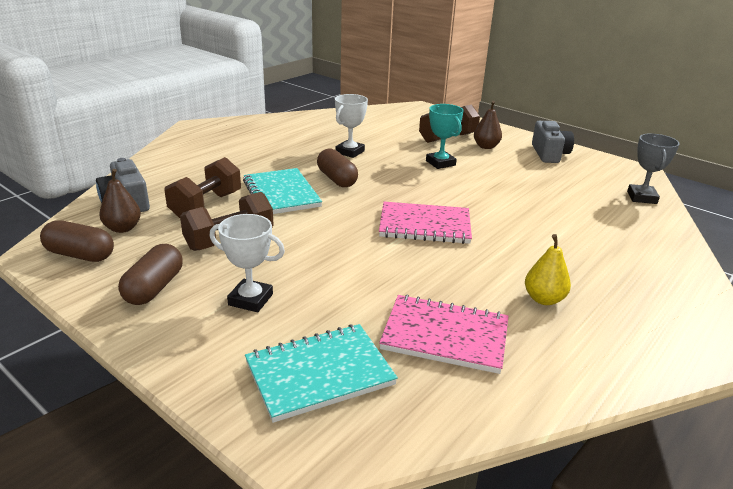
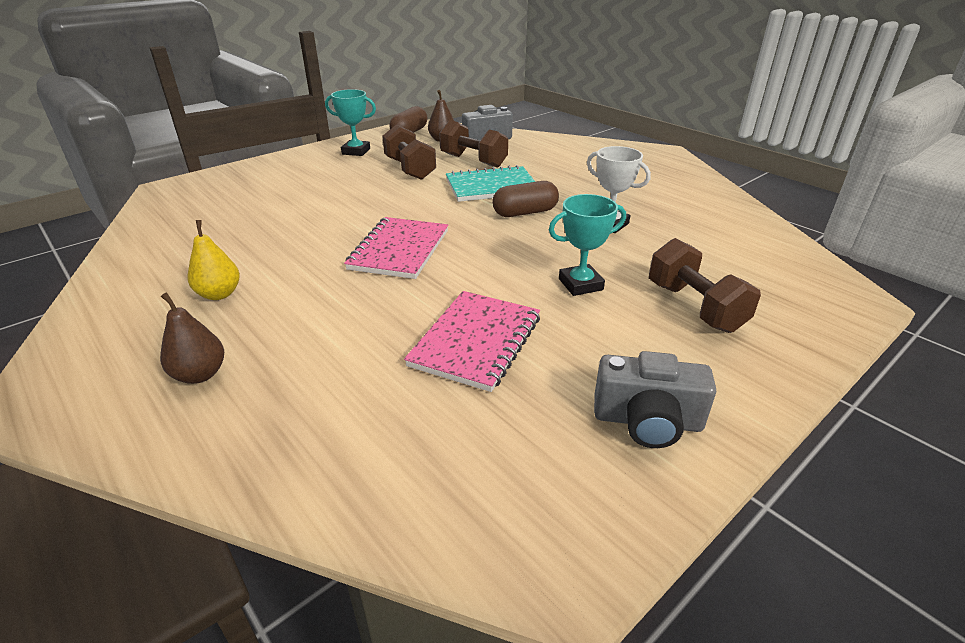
camera: 100 degrees right, 5 degrees up
brown capsule [118,244,183,305] -> turquoise trophy [325,89,376,156]
white trophy [210,214,285,312] -> none
turquoise notebook [245,324,398,423] -> none
pink notebook [379,294,509,374] -> pink notebook moved to [404,291,540,392]
brown pear [474,101,502,149] -> brown pear moved to [160,292,224,384]
grey trophy [627,133,680,204] -> none

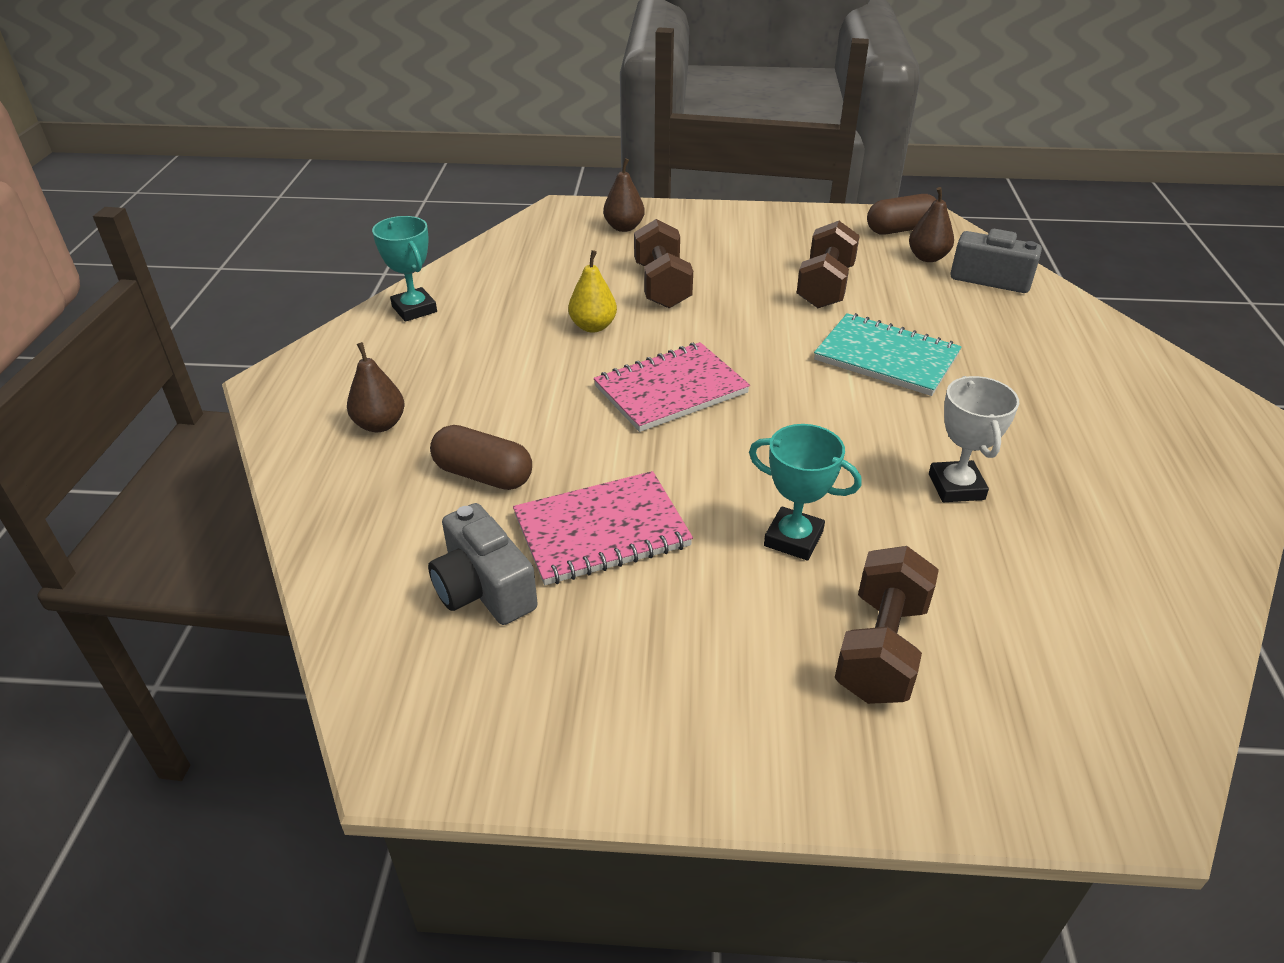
camera: 45 degrees right, 5 degrees up
yellow pear [187,220,240,300] -> yellow pear moved to [568,250,617,333]
turquoise trophy [325,89,376,156] -> turquoise trophy moved to [372,216,437,322]
brown dumbbell [439,120,508,168] -> brown dumbbell moved to [634,219,693,308]
brown capsule [492,181,559,217] -> brown capsule moved to [430,425,532,490]
grey camera [594,351,716,448] -> grey camera moved to [428,503,538,625]
none -> brown pear [603,158,645,232]

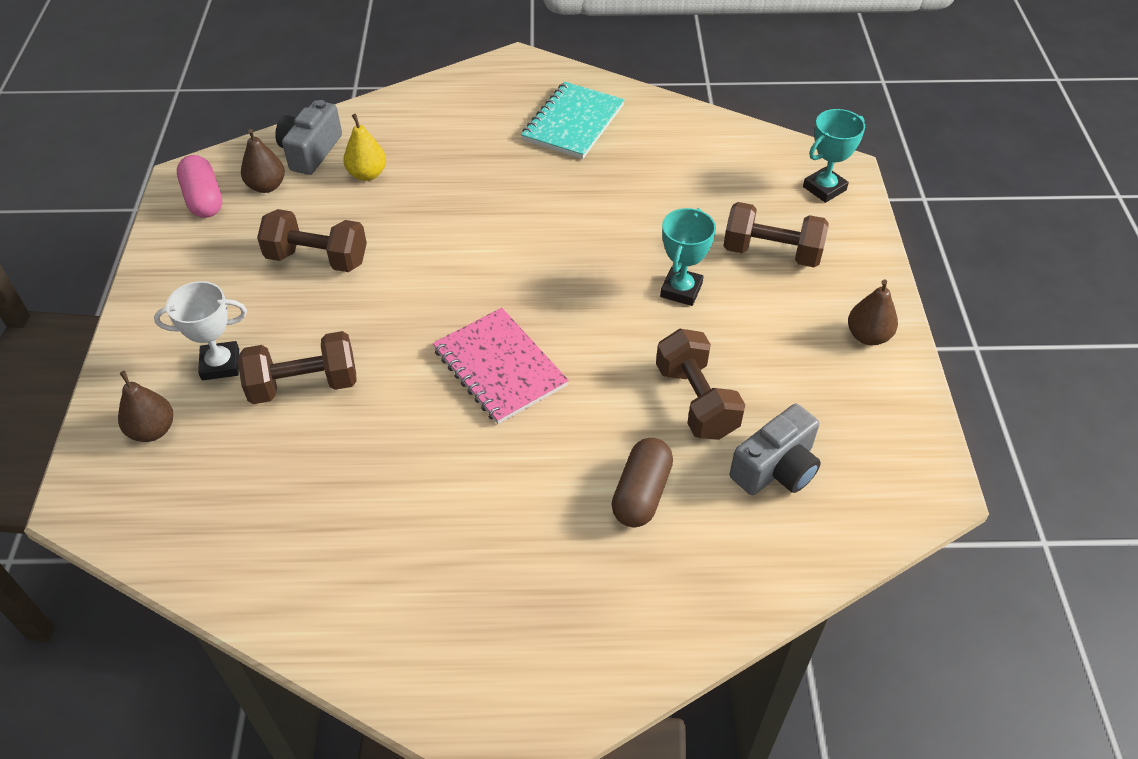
camera: 95 degrees left, 10 degrees up
brown pear [347,342,405,432] -> brown pear moved to [848,279,898,345]
turquoise trophy [372,216,437,322] -> turquoise trophy moved to [803,109,865,203]
pink notebook [513,471,693,585] -> brown dumbbell [656,329,745,440]
yellow pear [568,250,617,333] -> yellow pear moved to [343,114,386,181]
turquoise notebook [814,313,962,396] -> turquoise notebook moved to [521,82,625,159]
brown capsule [867,194,937,234] -> pink capsule [177,155,222,218]
white trophy [929,376,1019,502] -> white trophy moved to [154,281,247,380]

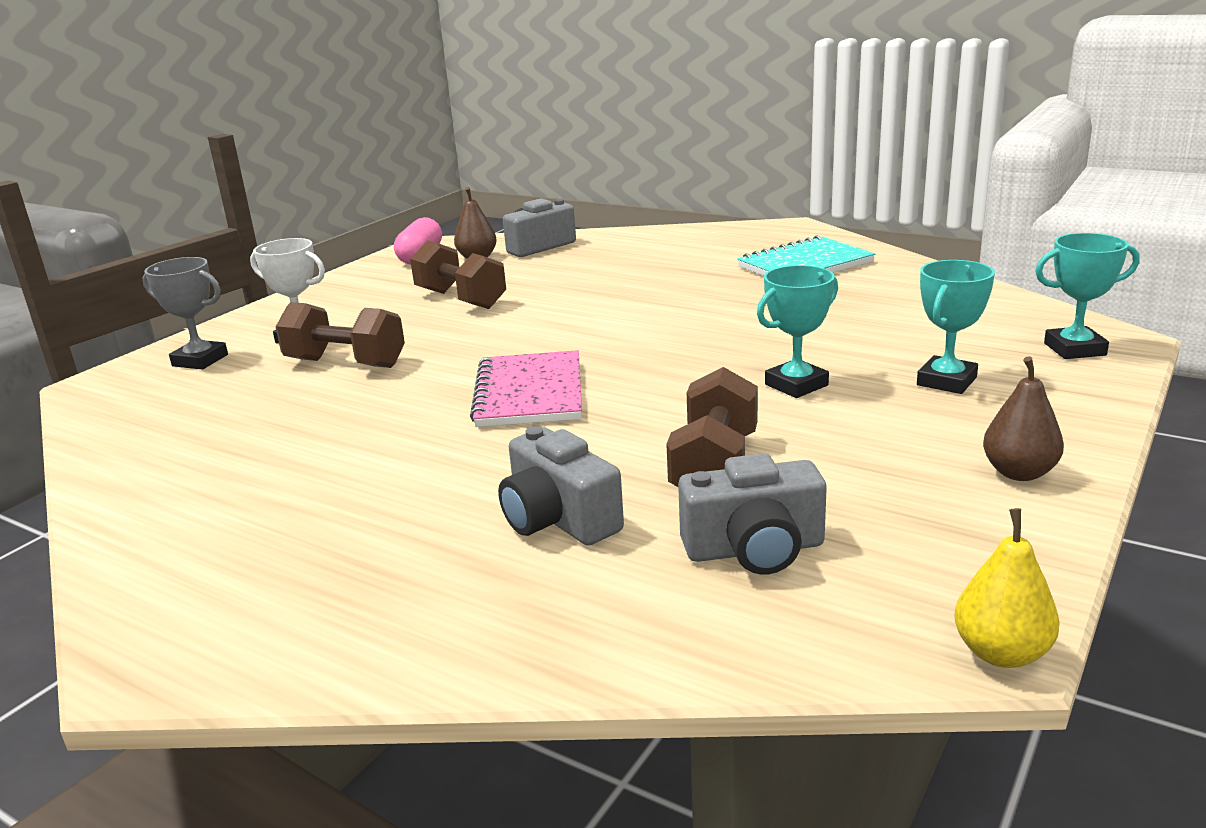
camera: 35 degrees right, 25 degrees down
brown pear [118,371,173,442] -> grey trophy [143,257,228,369]
yellow pear [343,114,386,181] -> yellow pear moved to [954,508,1060,668]
brown capsule [612,438,673,527] -> grey camera [498,426,624,546]
brown dumbbell [723,202,829,267] -> turquoise trophy [917,260,995,394]

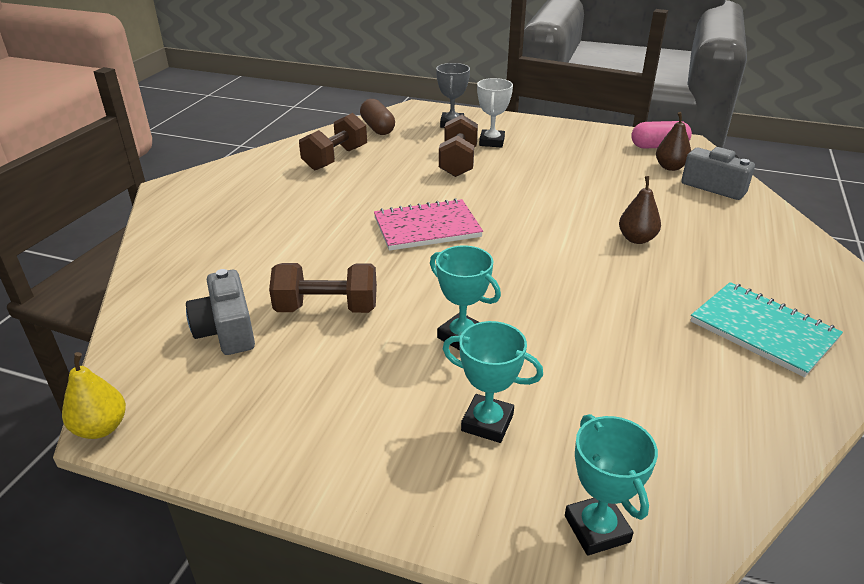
camera: 75 degrees right, 10 degrees up
brown dumbbell [410,240,506,309] -> brown dumbbell moved to [299,113,367,170]
grey camera [498,426,624,546] -> none
brown pear [983,356,1064,481] -> brown pear moved to [619,176,661,244]
none -> brown capsule [360,99,395,135]

